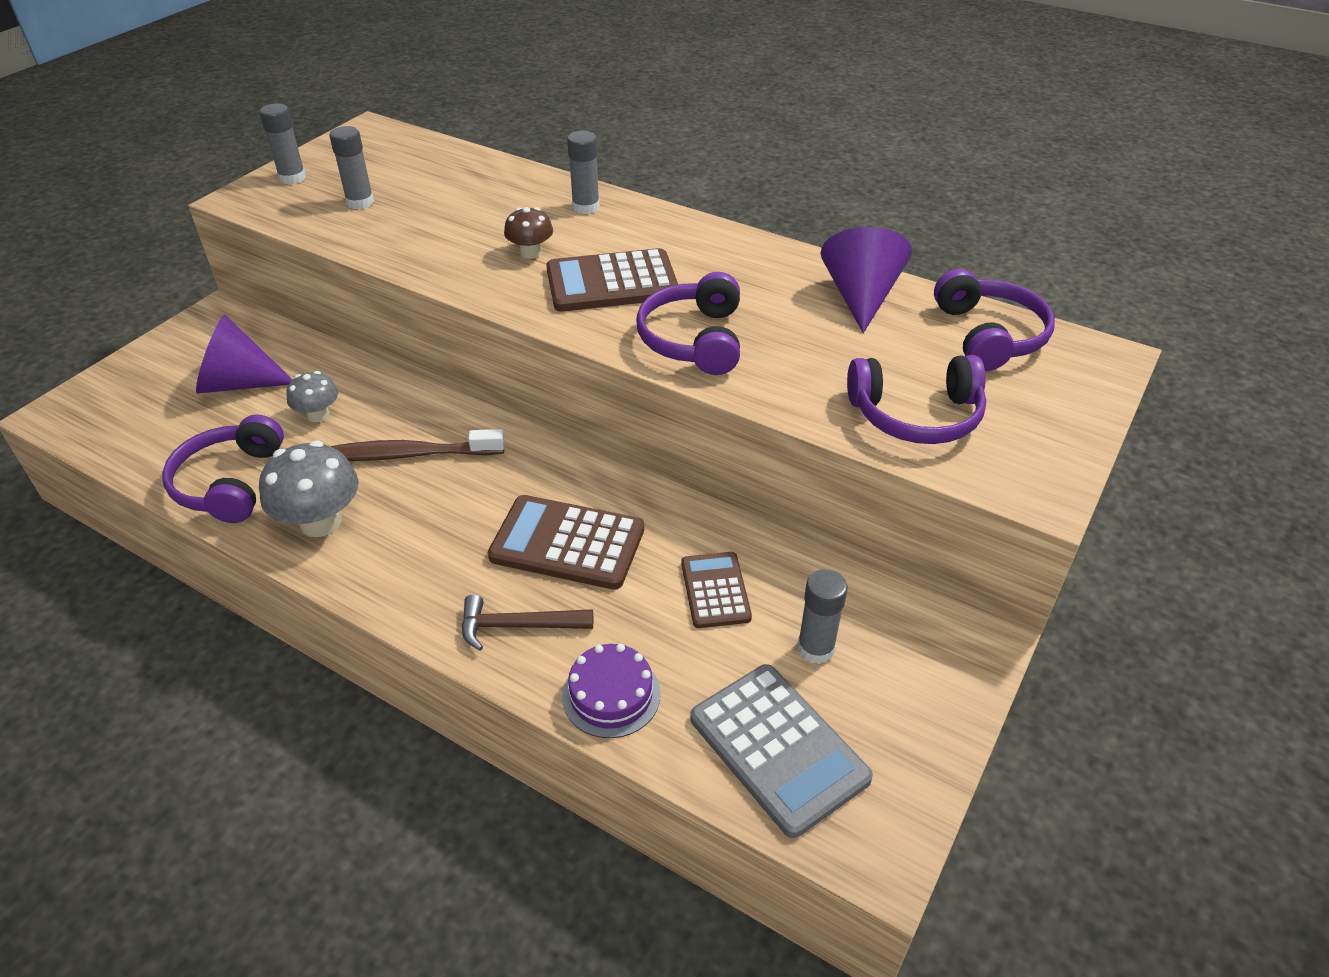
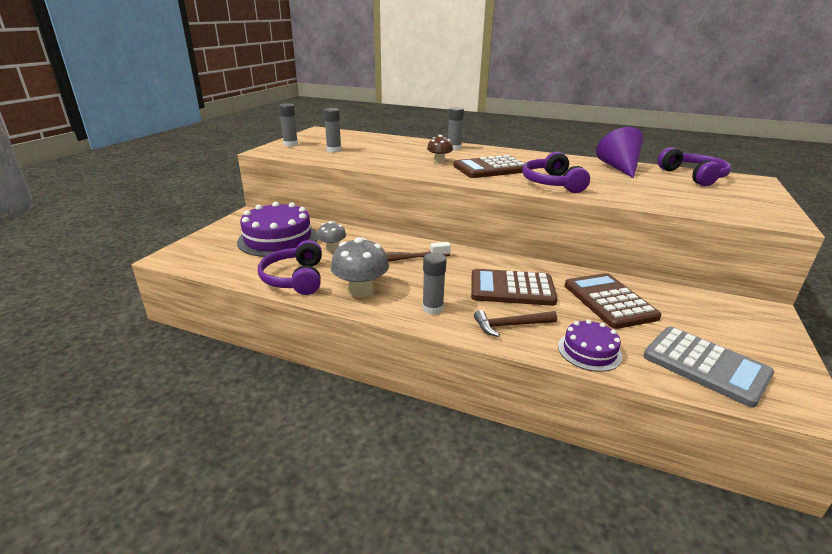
camera: 10 degrees left, 15 degrees down
purple cone [196,315,293,394] -> purple cake [237,202,318,257]
brown calculator [681,552,752,628] -> brown calculator [565,273,661,329], size x1.63
grey glue stick [797,569,848,664] -> grey glue stick moved to [422,253,447,315]
purple headphones [847,355,986,444] -> none

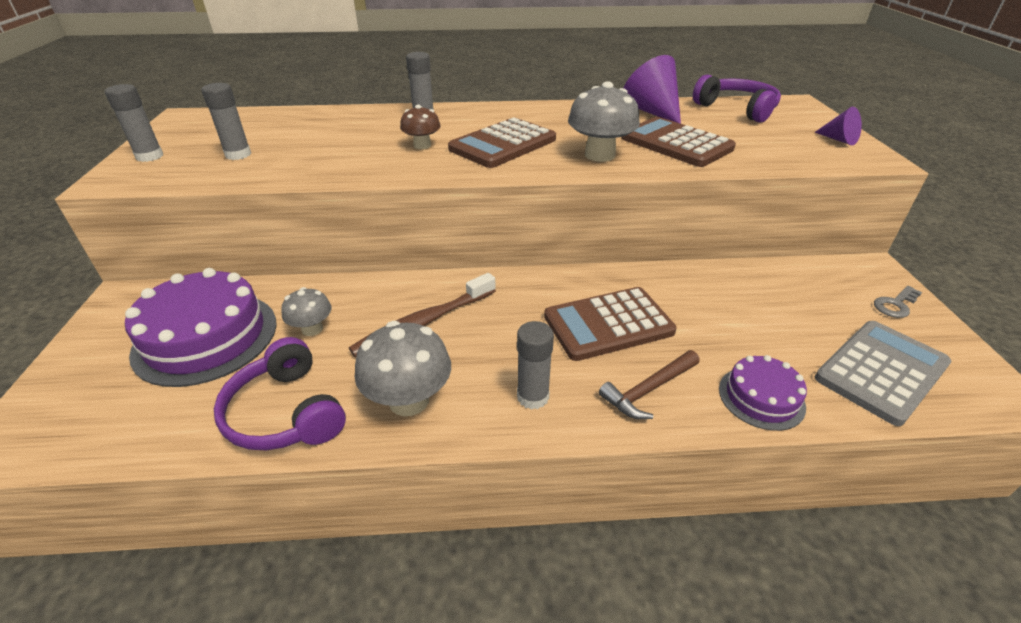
camera: 25 degrees left, 10 degrees up
purple headphones [522,152,590,193] -> grey mushroom [568,81,640,162]
brown calculator [565,273,661,329] -> brown calculator moved to [621,117,736,167]
grey calculator [643,326,774,408] -> grey calculator turned 60 degrees counterclockwise [815,321,951,426]
none -> purple cone [814,107,862,145]
none -> grey key [874,286,922,318]

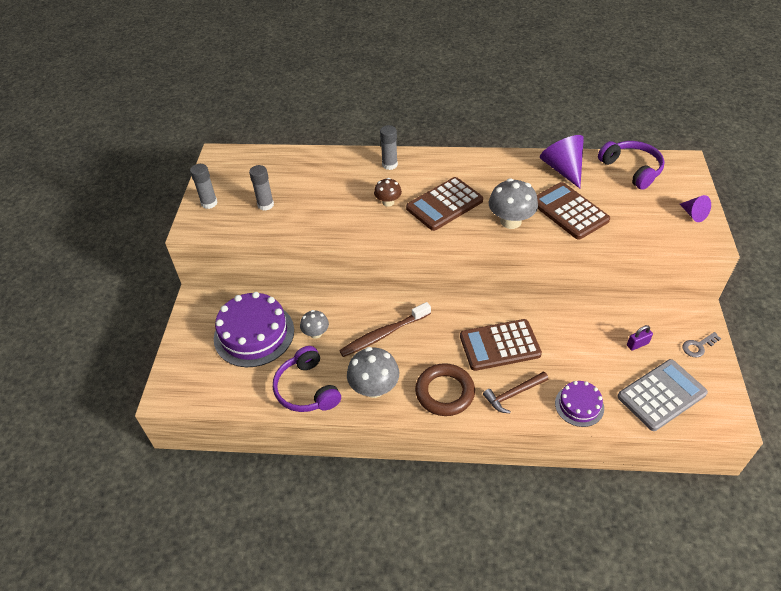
camera: 10 degrees right, 10 degrees up
grey glue stick [517,321,554,410] -> brown ring [415,363,475,416]
none -> purple padlock [627,325,653,351]

